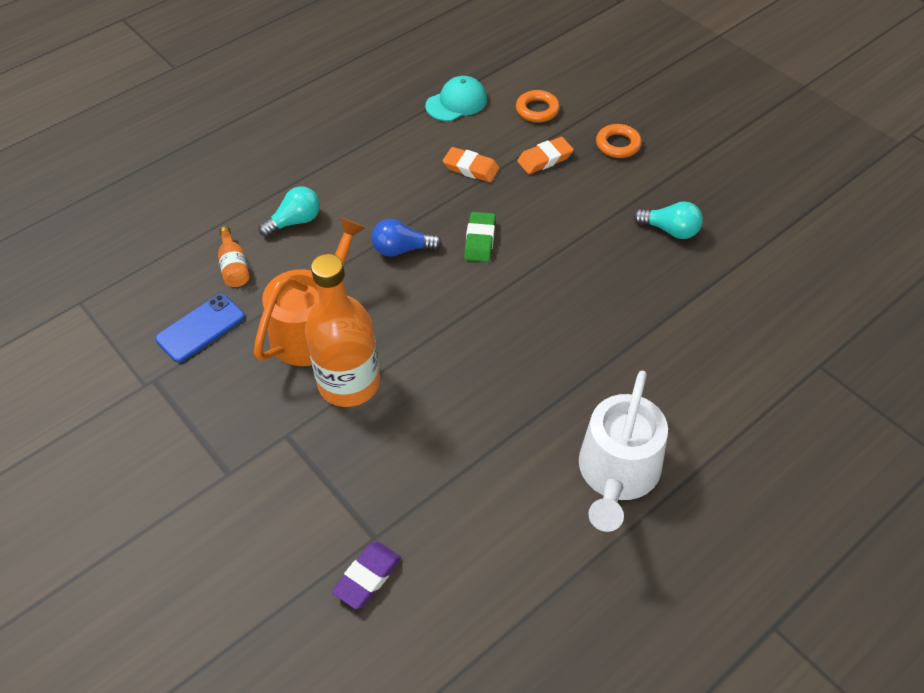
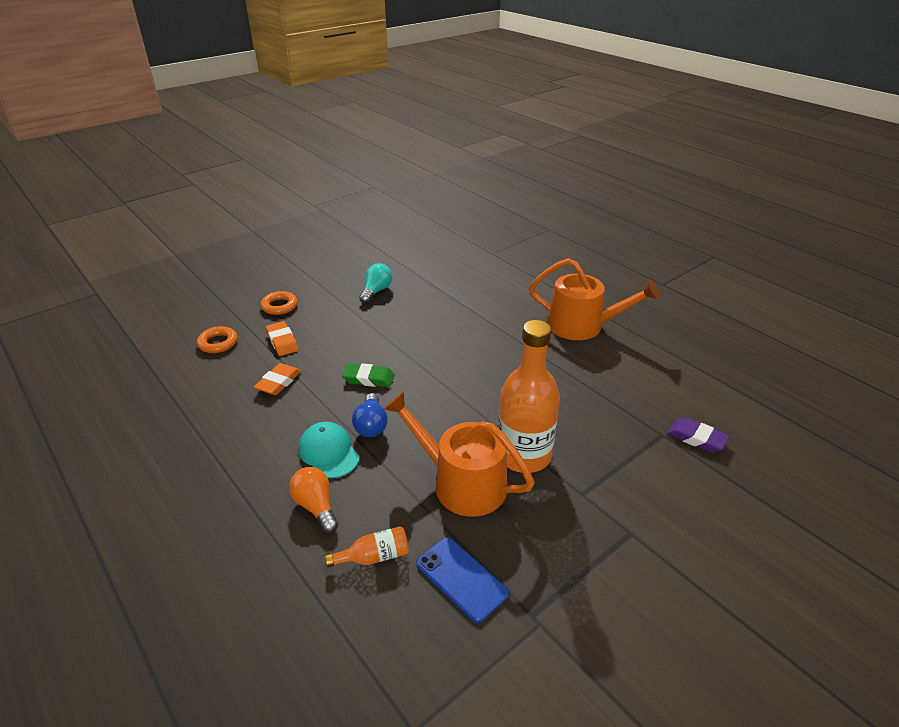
camera: 90 degrees left, 15 degrees down
turquoise light bulb [259,186,320,237] -> orange light bulb [289,467,338,533]
turquoise cap [425,76,487,121] -> turquoise cap moved to [299,422,360,478]
white watering can [579,371,668,532] -> orange watering can [529,258,660,340]

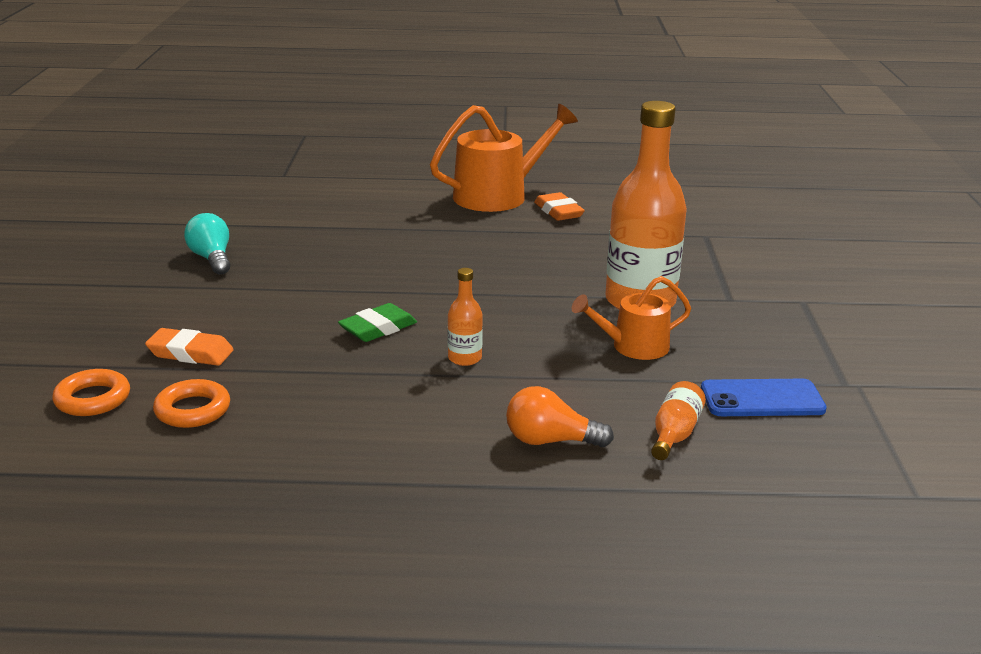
camera: 50 degrees left, 10 degrees down
orange eraser [254,363,301,395] -> orange eraser moved to [534,192,585,221]
orange ring [261,291,298,315] -> orange ring moved to [153,379,230,428]
turquoise cap [299,422,360,478] -> none
blue light bulb [352,393,388,437] -> orange bottle [448,268,483,366]
orange watering can [384,391,535,517] -> orange watering can [572,276,691,360], size x0.59
purple eraser [667,417,730,453] -> none

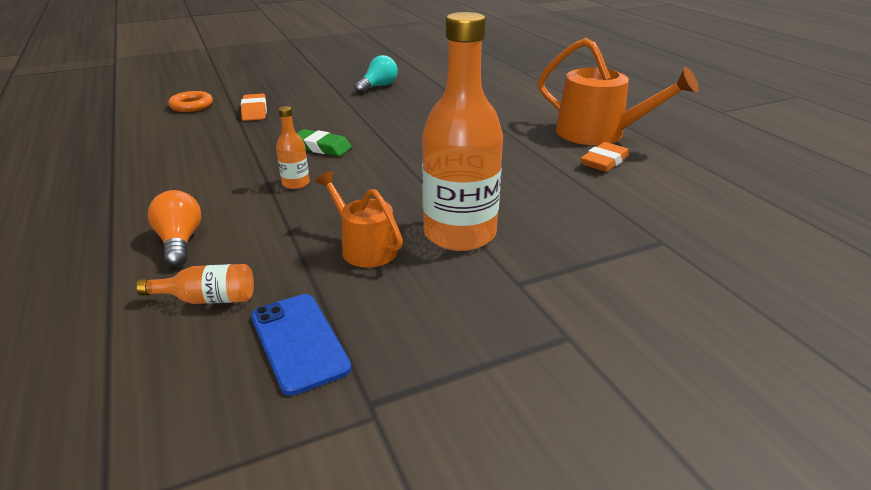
camera: 65 degrees right, 5 degrees up
orange ring [153,379,230,428] -> none

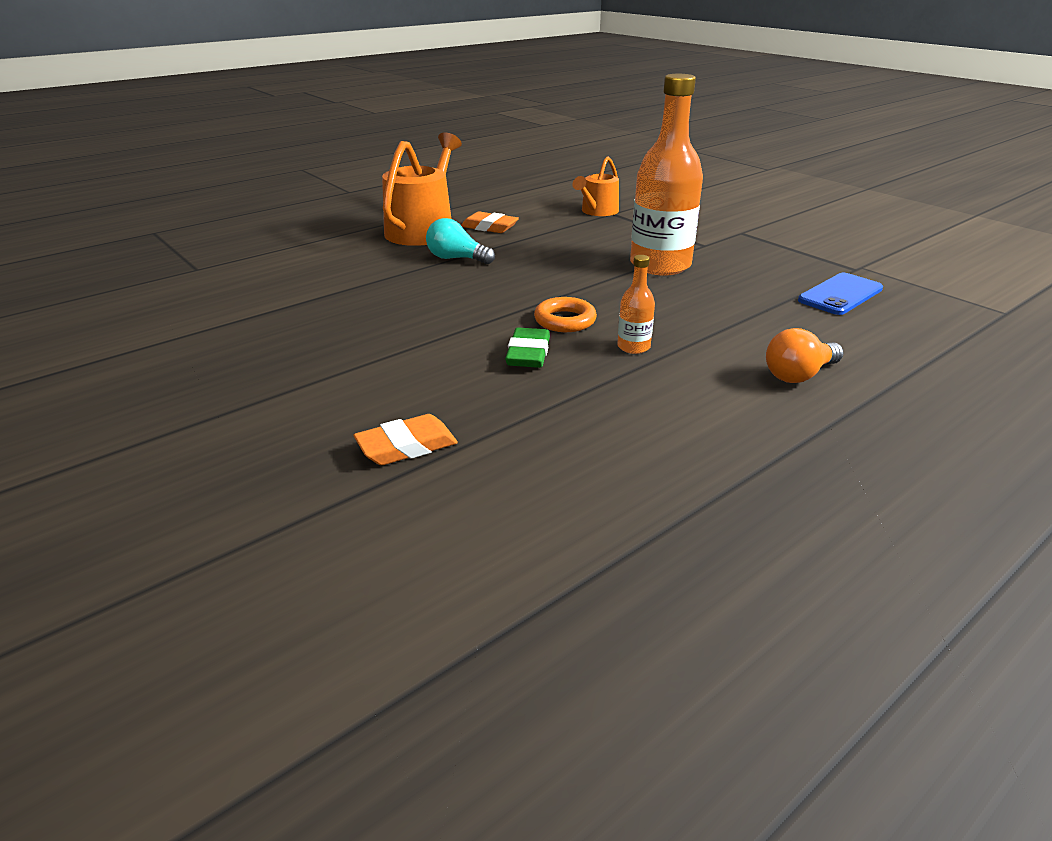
camera: 105 degrees left, 0 degrees up
orange bottle [136,264,254,304] -> none
orange ring [168,91,213,112] -> orange ring moved to [534,297,597,332]
orange watering can [316,171,403,268] -> orange watering can moved to [572,156,619,216]
turquoise light bulb [354,55,398,94] -> turquoise light bulb moved to [426,218,495,264]

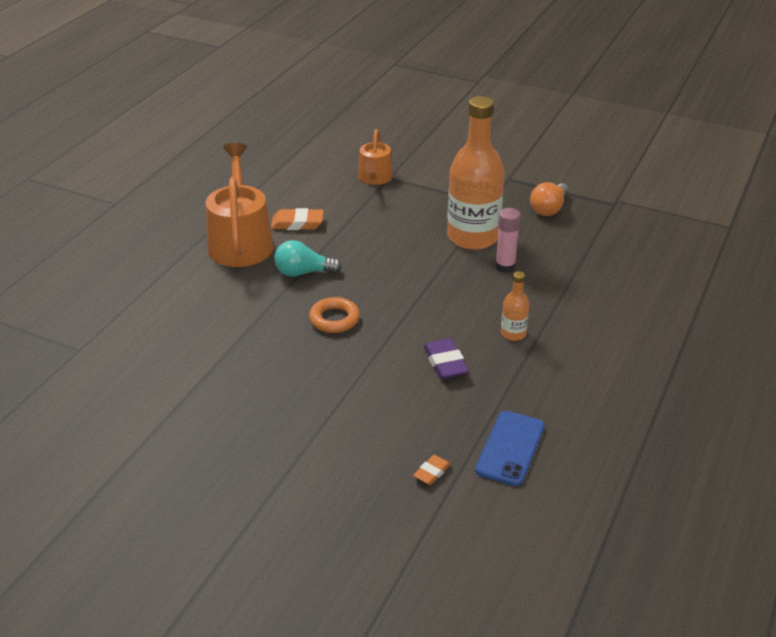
camera: 25 degrees left, 5 degrees up
orange eraser [354,414,458,465] -> orange eraser [413,455,451,485], size x0.60
green eraser [505,328,550,368] -> purple eraser [424,338,469,379]
orange ring [534,297,597,332] -> orange ring moved to [309,297,360,333]
orange light bulb [766,328,844,383] -> orange light bulb moved to [530,182,569,216]
blue phone [798,273,883,315] -> blue phone moved to [475,411,545,486]
none -> pink glue stick [495,208,521,273]

